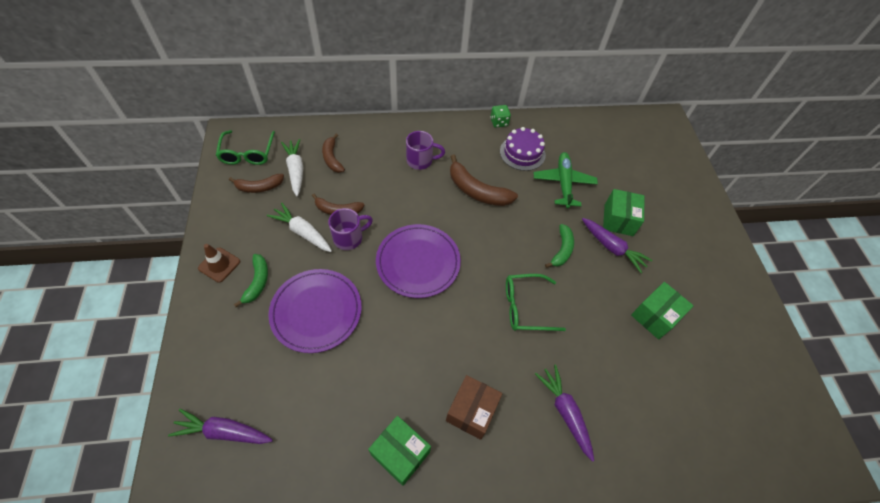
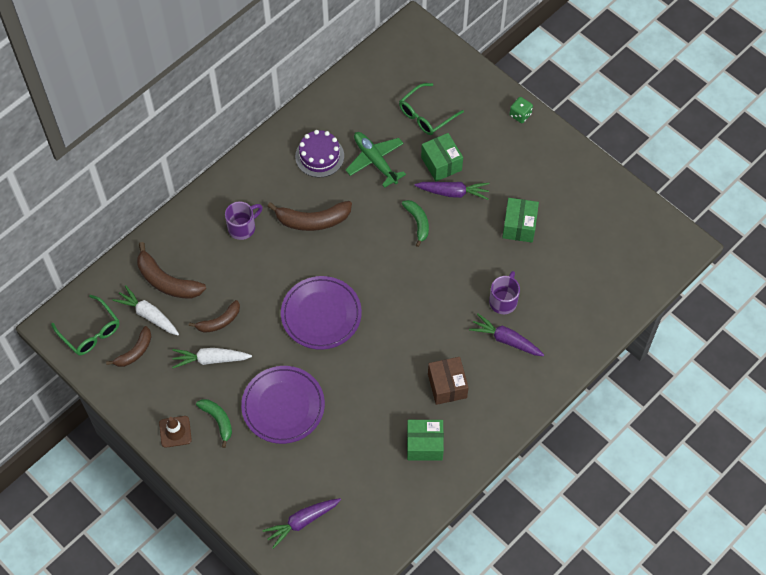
camera: 35 degrees left, 5 degrees up
brown banana [322,134,345,173] -> brown banana [137,242,206,299], size x1.58
purple mug [328,208,373,250] -> purple mug moved to [489,271,520,314]
green dice [490,105,511,128] -> green dice moved to [509,97,533,123]
green glasses [506,274,566,331] -> green glasses moved to [399,83,464,135]

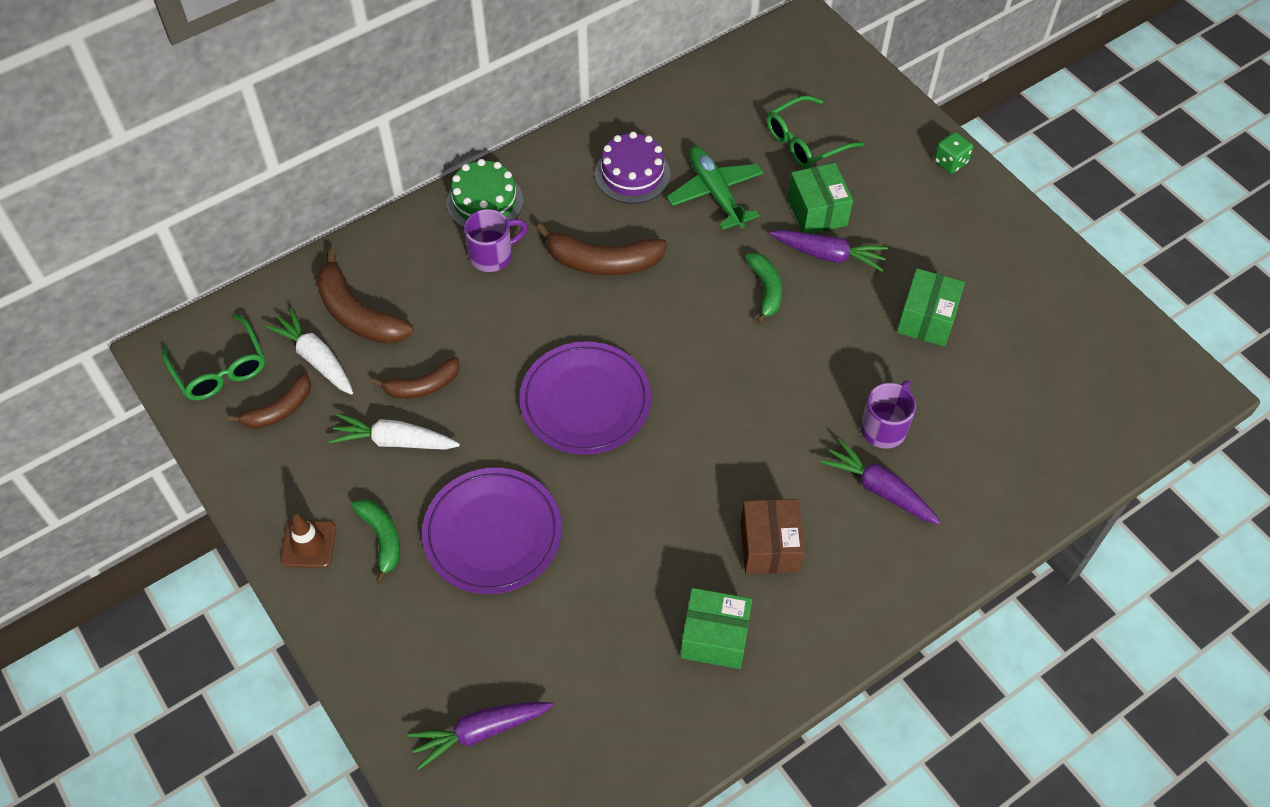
camera: 10 degrees right, 5 degrees down
none -> green cake [447,159,523,228]

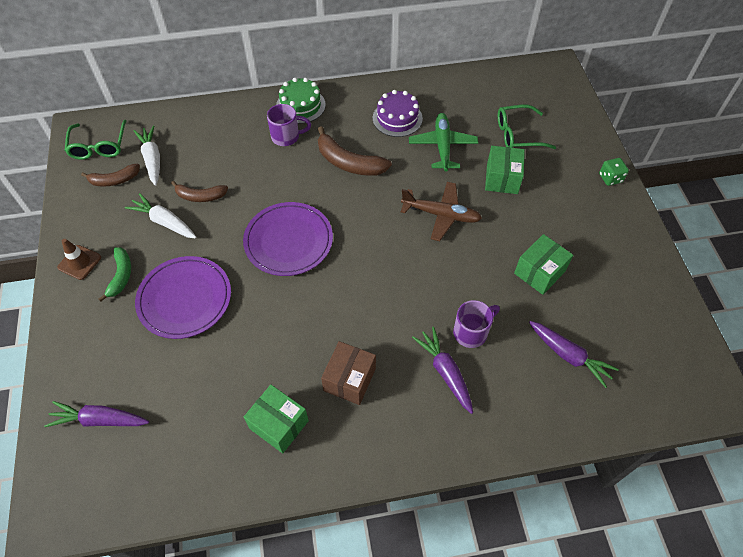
camera: 25 degrees right, 0 degrees up
brown banana [316,249,413,344] -> none
green banana [745,253,782,324] -> brown plane [401,182,482,241]
purple carrot [770,230,888,272] -> purple carrot moved to [529,321,619,388]

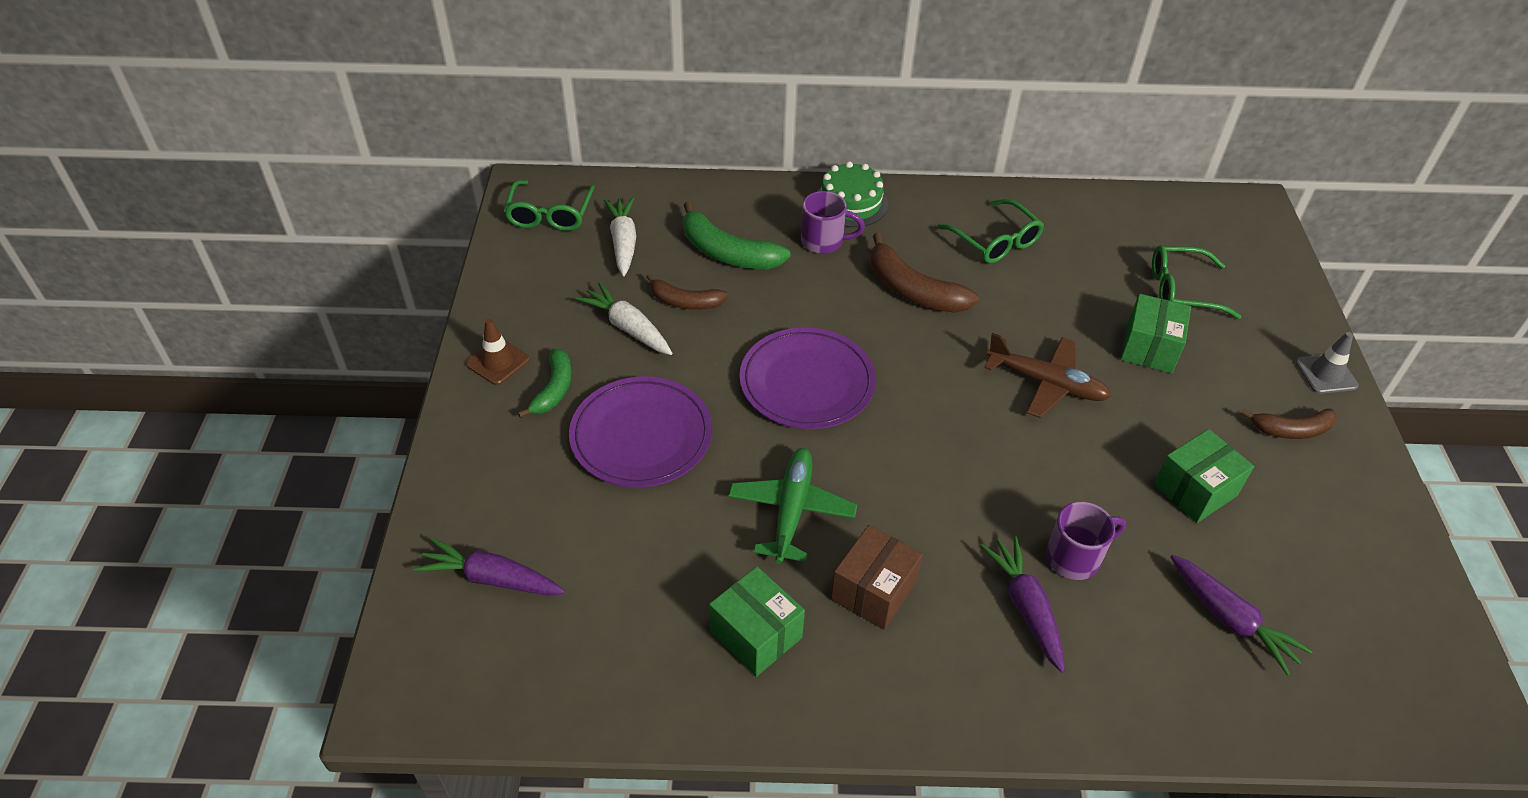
camera: 10 degrees right, 10 degrees down
brown banana [81,164,140,187] -> brown banana moved to [1241,409,1337,439]
purple cake [373,90,423,137] -> green glasses [937,199,1044,263]
green plane [409,113,478,172] -> green plane moved to [728,448,857,564]
green dice [599,158,629,186] -> grey traffic cone [1295,332,1359,394]
none -> green banana [683,201,791,269]

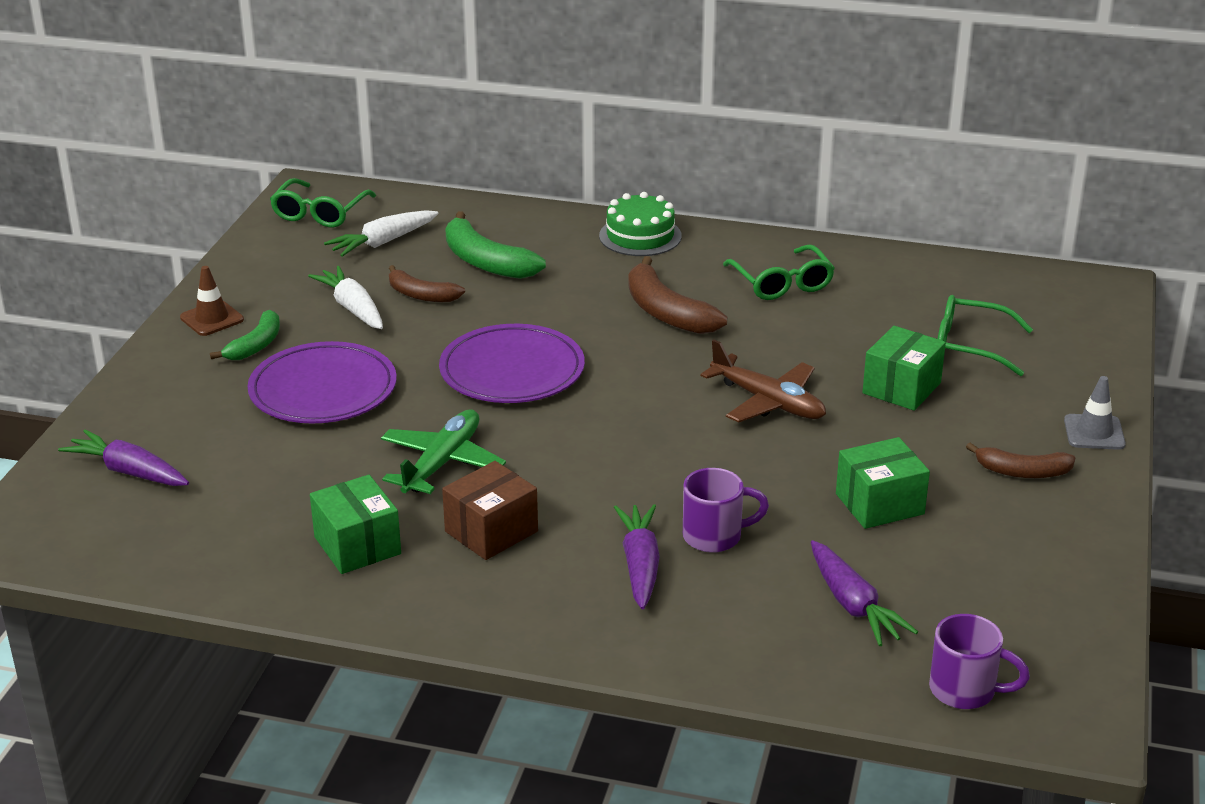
camera: 15 degrees right, 15 degrees down
white carrot [604,197,636,276] -> white carrot turned 135 degrees counterclockwise [324,210,439,257]
purple mug [801,191,865,254] -> purple mug moved to [929,614,1030,709]

